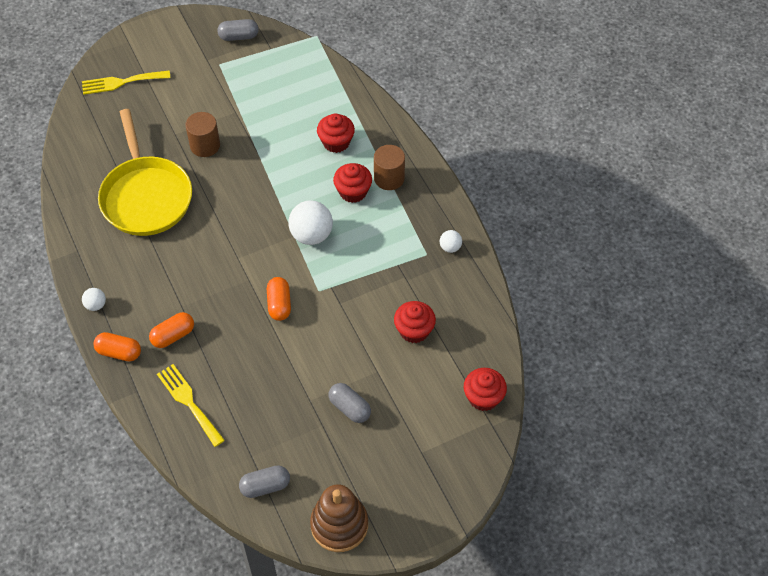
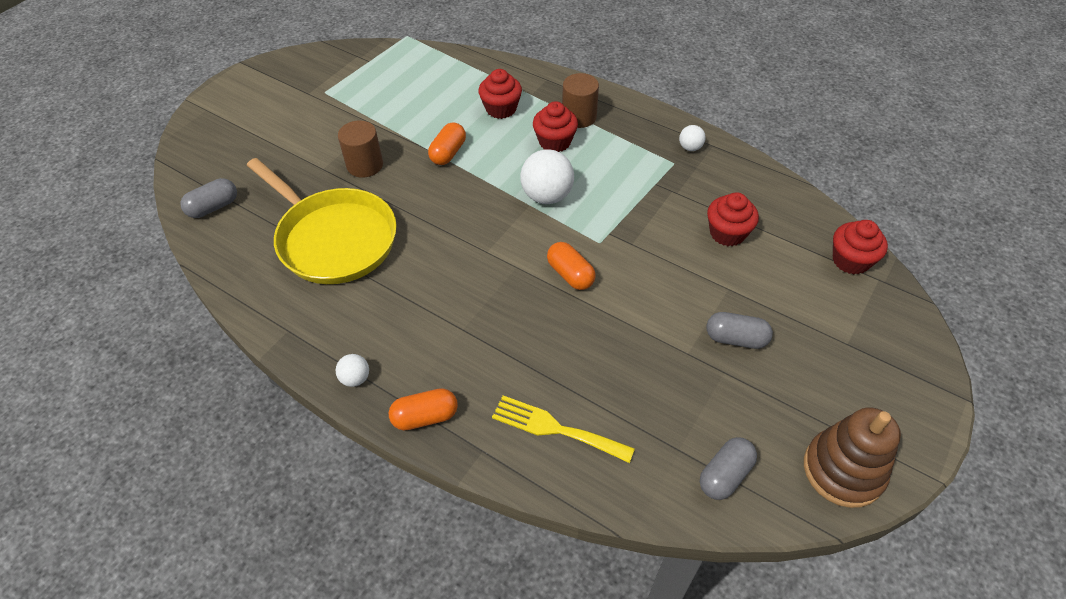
camera: 30 degrees left, 5 degrees down
yellow fork [82,70,170,95] -> none
orange capsule [149,312,194,348] -> orange capsule moved to [428,122,466,165]
grey capsule [217,19,259,41] -> grey capsule moved to [181,178,237,218]

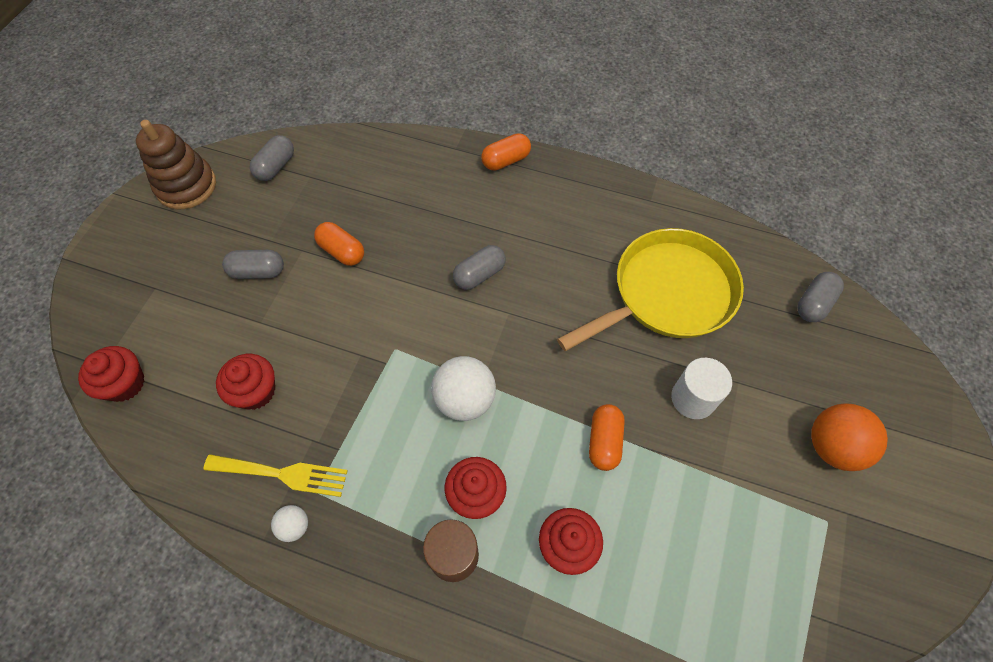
camera: 165 degrees right, 10 degrees up
yellow pan [247,158,397,284] -> yellow pan turned 120 degrees clockwise [557,228,744,351]
white ball [336,354,369,387] -> none
brown cylinder [338,120,383,178] -> white cylinder [671,358,732,419]
yellow fork [492,395,635,463] -> yellow fork moved to [203,454,348,497]
orange capsule [547,242,596,290] -> orange capsule moved to [314,222,364,266]
none -> grey capsule [453,245,506,290]
none -> orange ball [811,403,888,471]

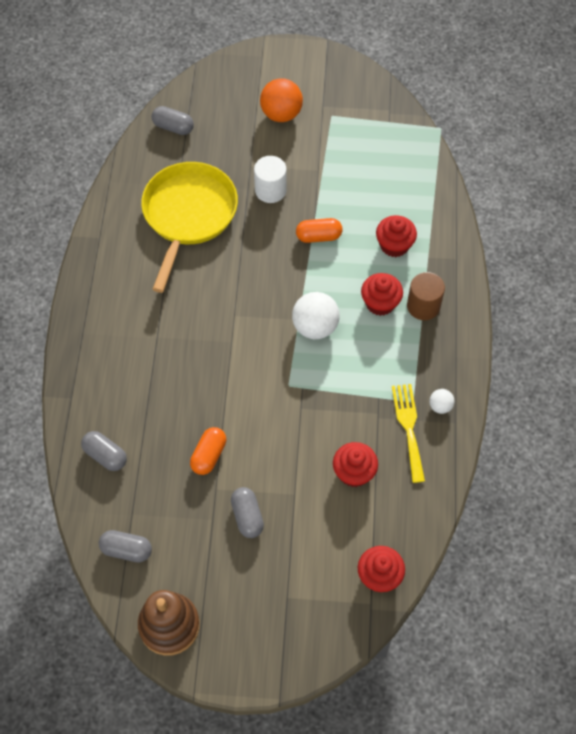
camera: 105 degrees left, 0 degrees up
grey capsule [453,245,506,290] -> grey capsule moved to [81,431,127,471]
orange capsule [481,133,531,170] -> none
yellow pan [557,228,744,351] -> yellow pan turned 60 degrees clockwise [141,162,238,293]

